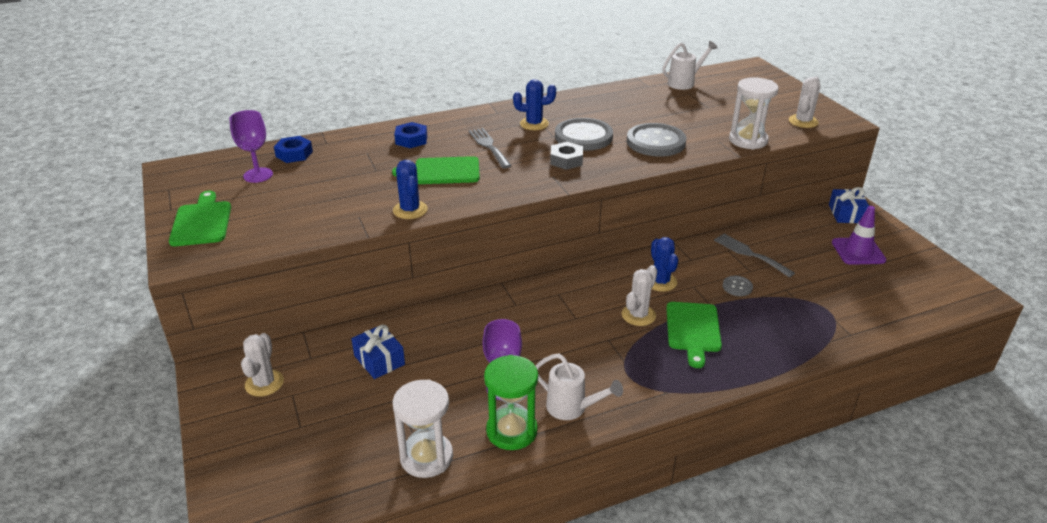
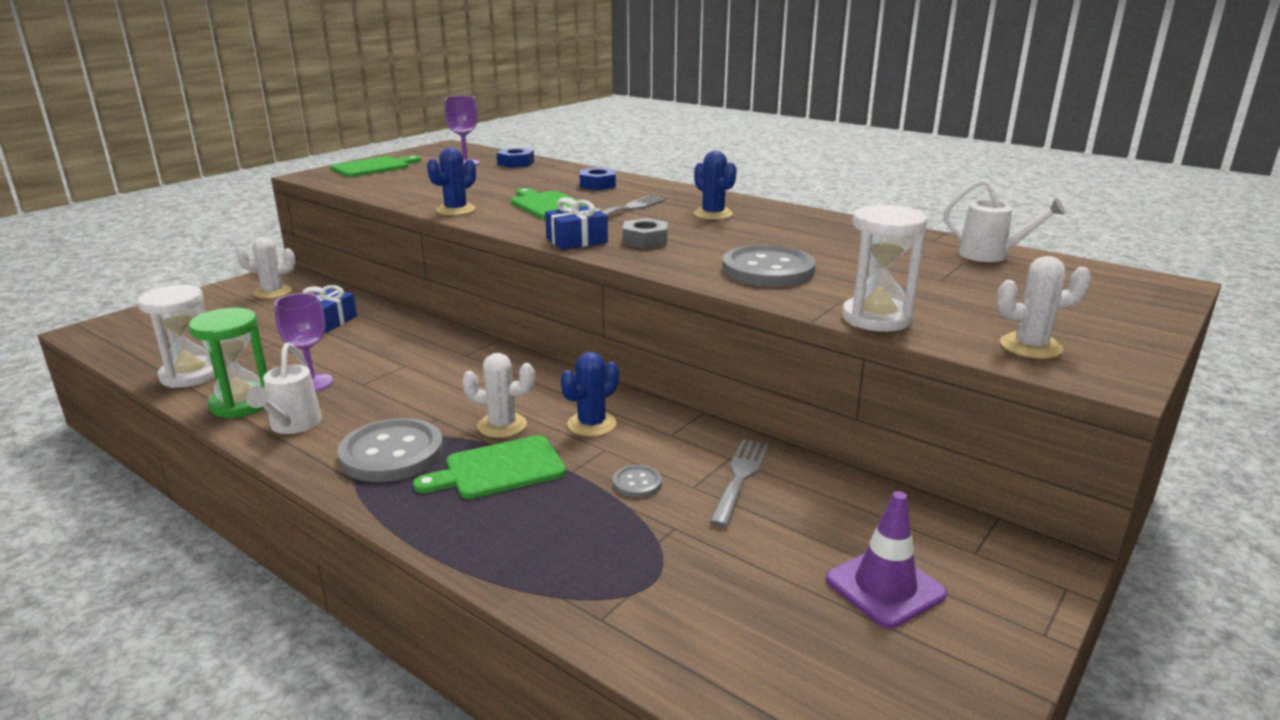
camera: 60 degrees right, 10 degrees down
grey button [555,118,613,151] -> grey button moved to [337,418,443,482]
blue gift [829,187,869,223] -> blue gift moved to [545,197,608,250]

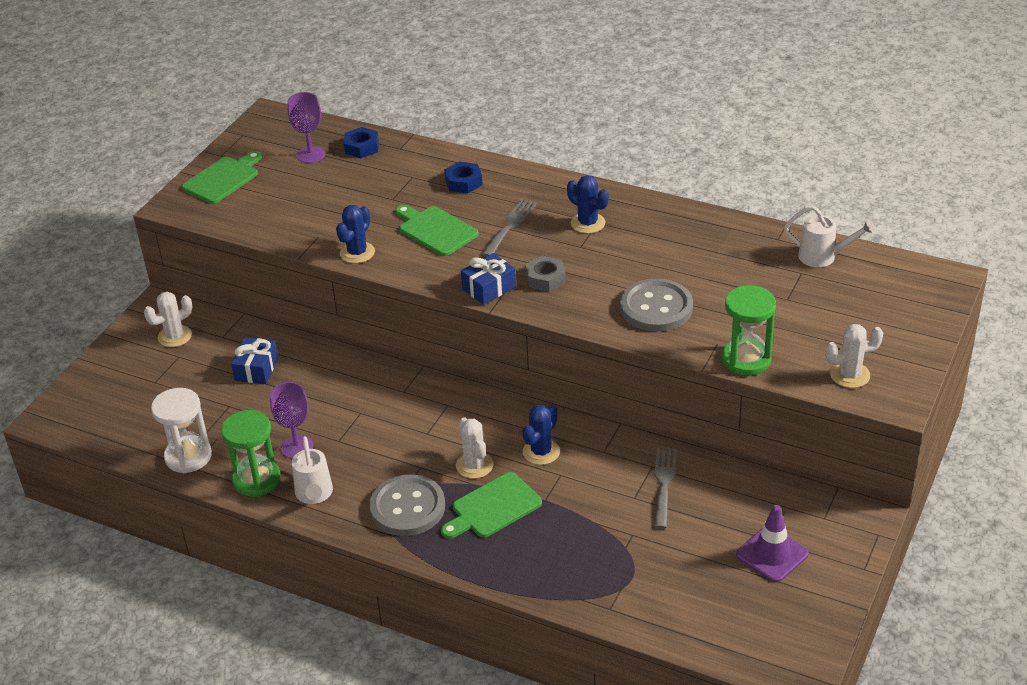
camera: 10 degrees left, 15 degrees up
white cactus [462,353,535,438] -> white cactus turned 75 degrees clockwise [456,417,493,479]
grey button [613,465,662,498] -> none
white hourglass [842,204,928,332] -> green hourglass [722,285,776,376]

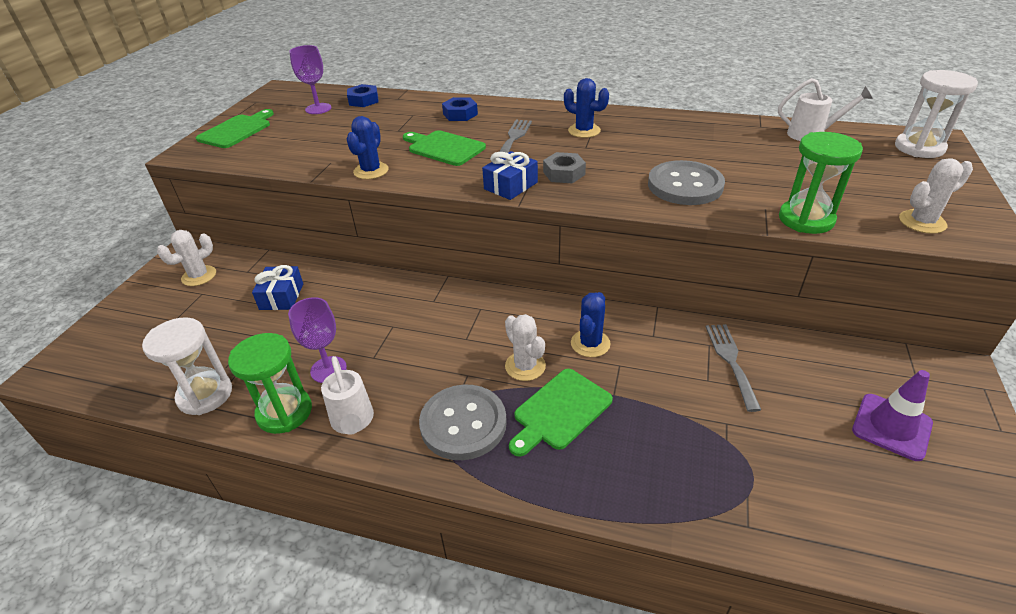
camera: 10 degrees left, 0 degrees up
none -> white hourglass [895,70,978,158]

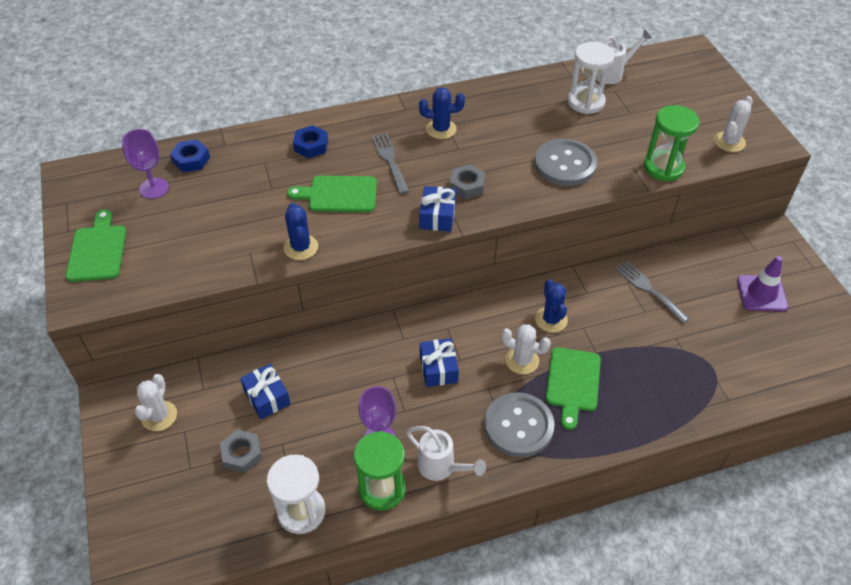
camera: 35 degrees left, 10 degrees up
white hourglass [895,70,978,158] -> white hourglass moved to [567,42,615,114]
none -> grey nut [220,430,262,473]
none -> blue gift [420,338,459,387]

